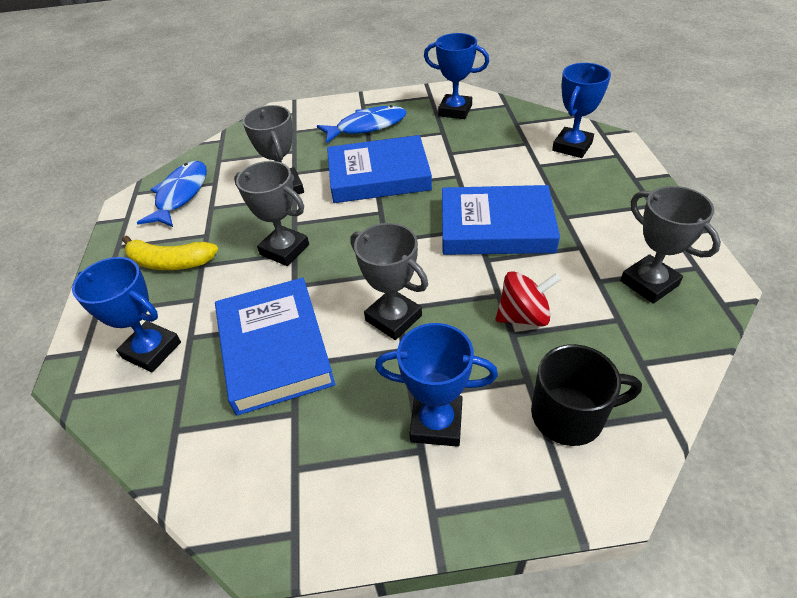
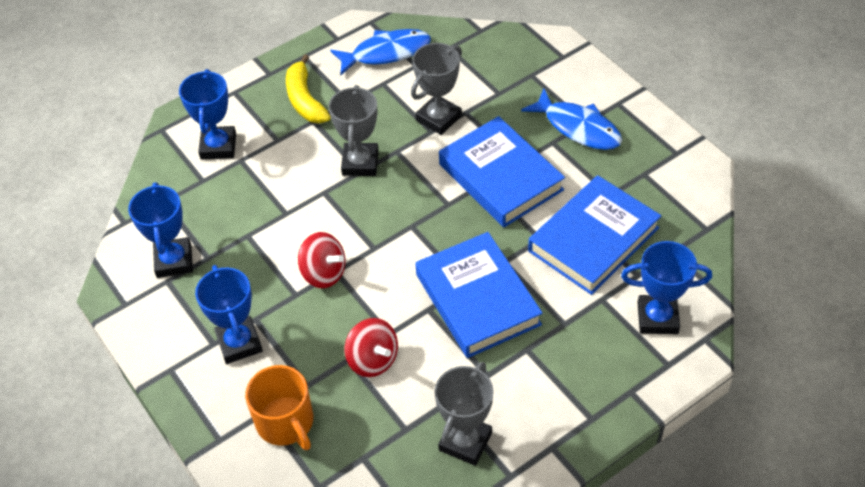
camera: 60 degrees right, 5 degrees up
blue book [215,278,335,416] -> blue book moved to [528,175,661,295]
grey trophy [350,223,428,340] -> red spinning top [298,232,346,288]
blue trophy [424,33,489,119] -> blue trophy moved to [128,182,193,278]
black mug [531,344,642,446] -> orange mug [245,365,313,450]

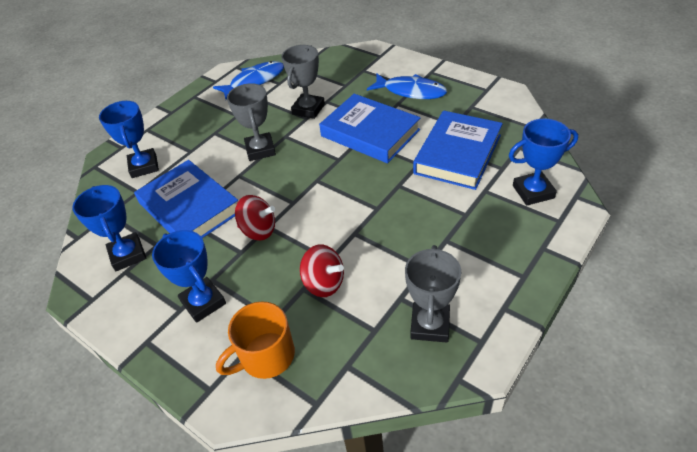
camera: 15 degrees left, 5 degrees down
orange mug [245,365,313,450] -> orange mug turned 105 degrees clockwise [216,302,295,379]
yellow banana [286,54,331,123] -> none
blue book [415,232,543,358] -> blue book moved to [134,160,238,238]

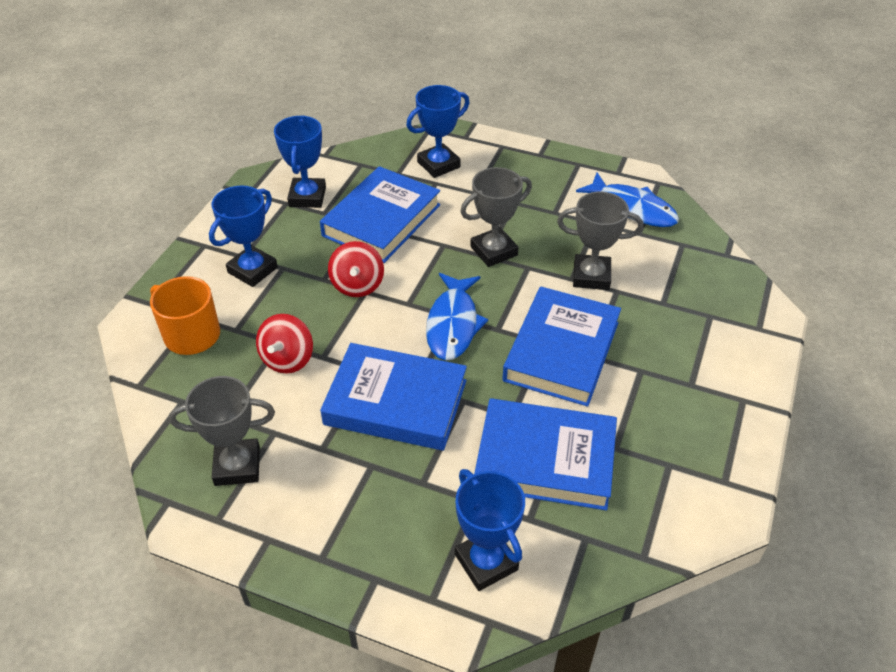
camera: 70 degrees right, 0 degrees up
blue trophy [72,185,146,271] -> blue trophy turned 45 degrees counterclockwise [274,115,326,208]
blue fish [367,73,447,99] -> blue fish moved to [426,273,488,360]
none -> blue book [320,343,467,451]

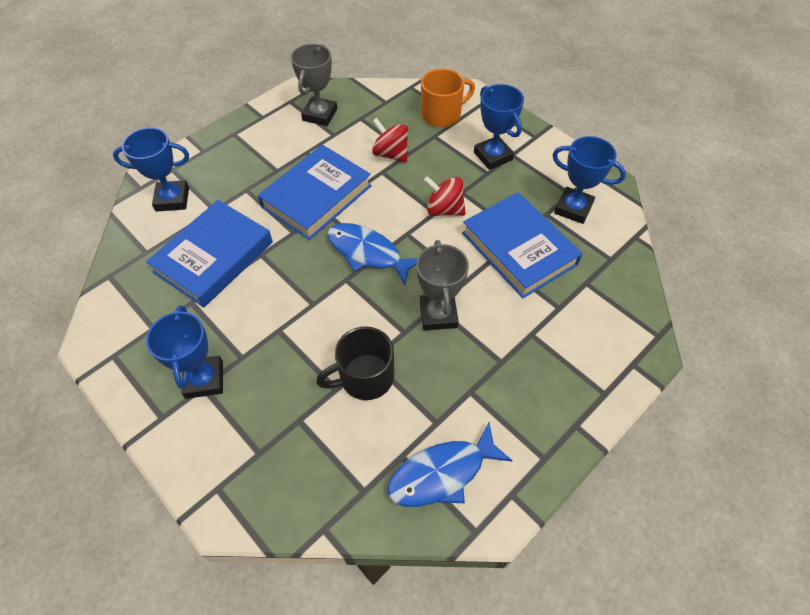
camera: 115 degrees right, 10 degrees up
blue trophy [406,85,470,178] -> blue trophy moved to [146,305,223,399]
blue book [502,287,621,407] -> none
grey trophy [557,192,643,290] -> black mug [316,326,394,400]

